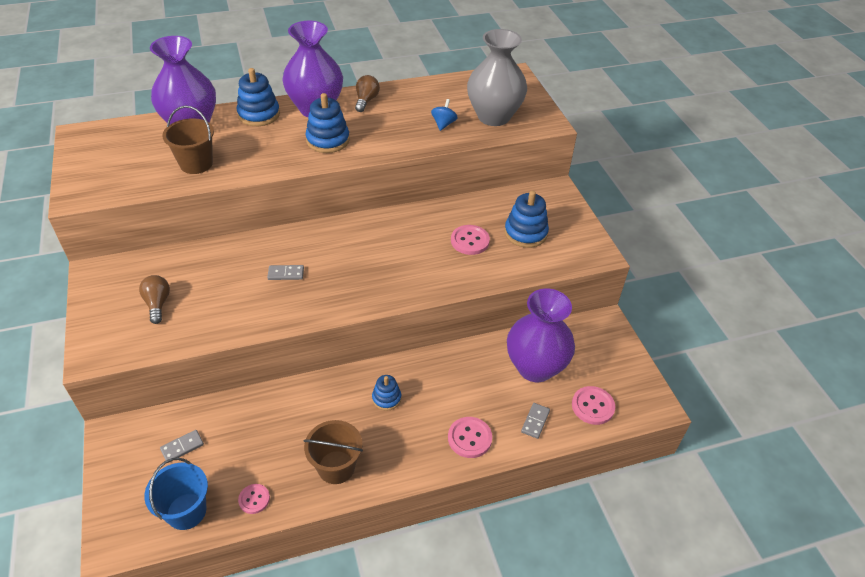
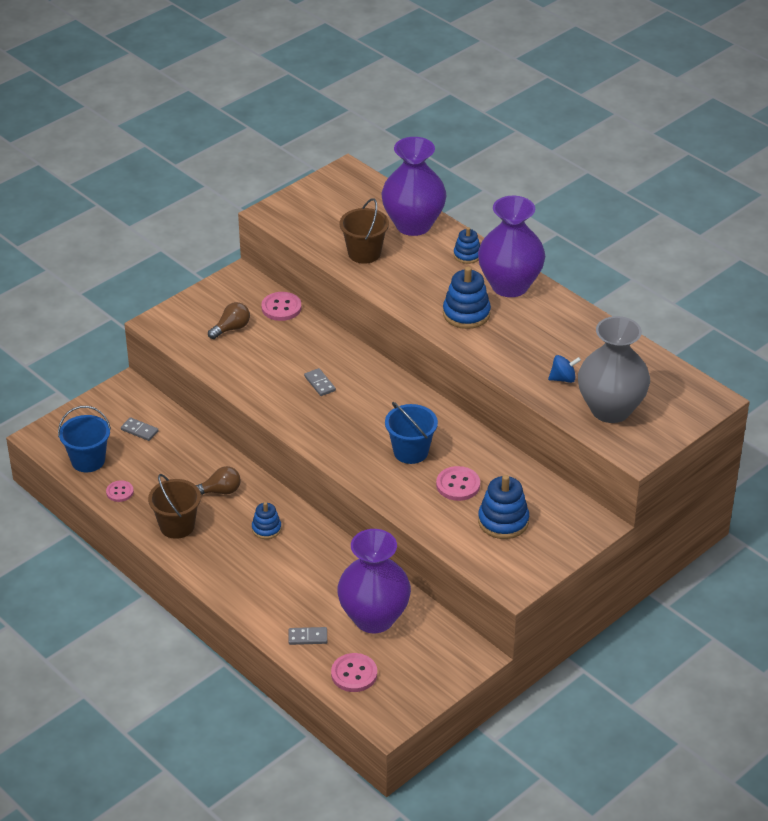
camera: 65 degrees right, 5 degrees down
blue stacking toy [237,68,280,126] -> blue stacking toy [454,227,480,264], size x0.61
brown light bulb [355,75,380,112] -> brown light bulb moved to [196,466,241,495]
pink button [448,417,492,458] -> pink button moved to [261,292,301,321]
none -> blue bucket [385,402,438,464]

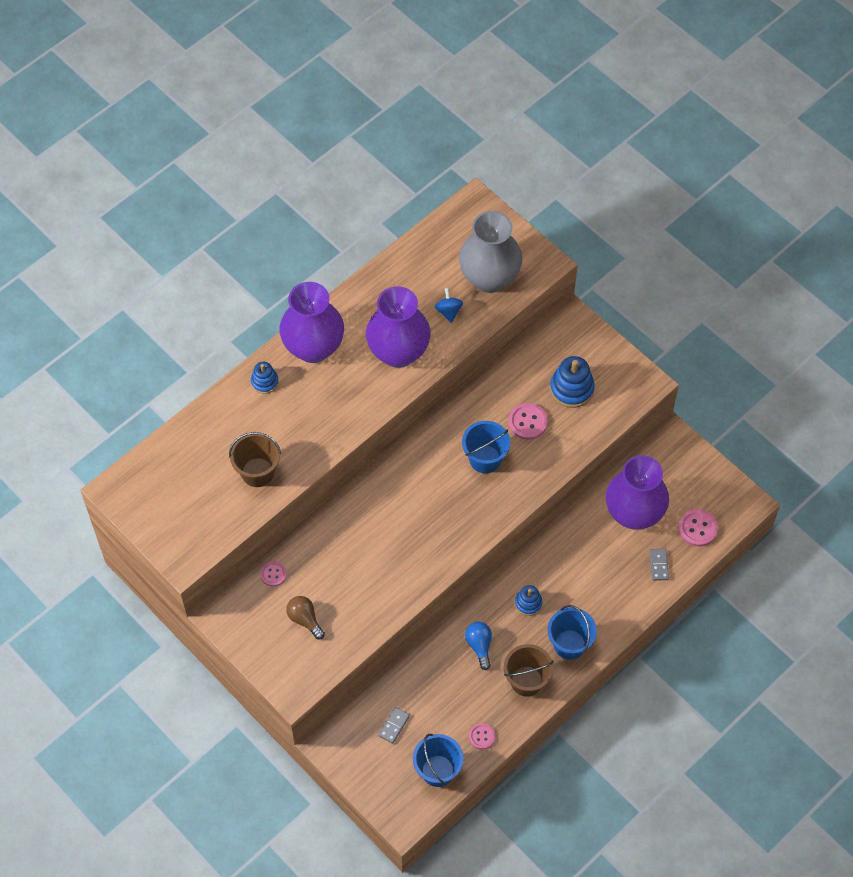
camera: 90 degrees left, 20 degrees up
brown light bulb [196,466,241,495] -> blue light bulb [465,622,492,670]
pink button [261,292,301,321] -> pink button [260,561,287,587], size x0.64
grey domino [304,368,336,396] -> none
purple vase [382,137,446,236] -> purple vase moved to [366,286,431,368]
blue stacking toy [443,267,491,329] -> none
none -> blue bucket [548,605,597,660]

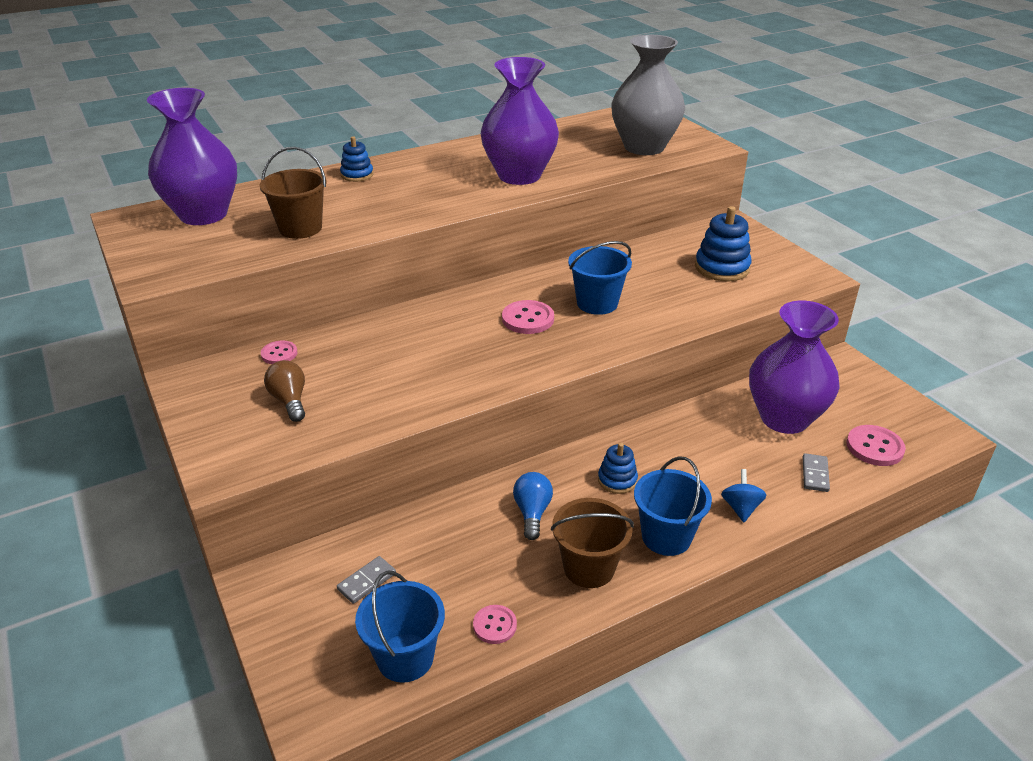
camera: 15 degrees right, 25 degrees down
purple vase [279,282,344,363] -> purple vase moved to [147,88,237,225]
blue spinning top [435,288,463,323] -> blue spinning top moved to [721,469,766,522]
pink button [508,403,548,440] -> pink button moved to [502,300,554,334]

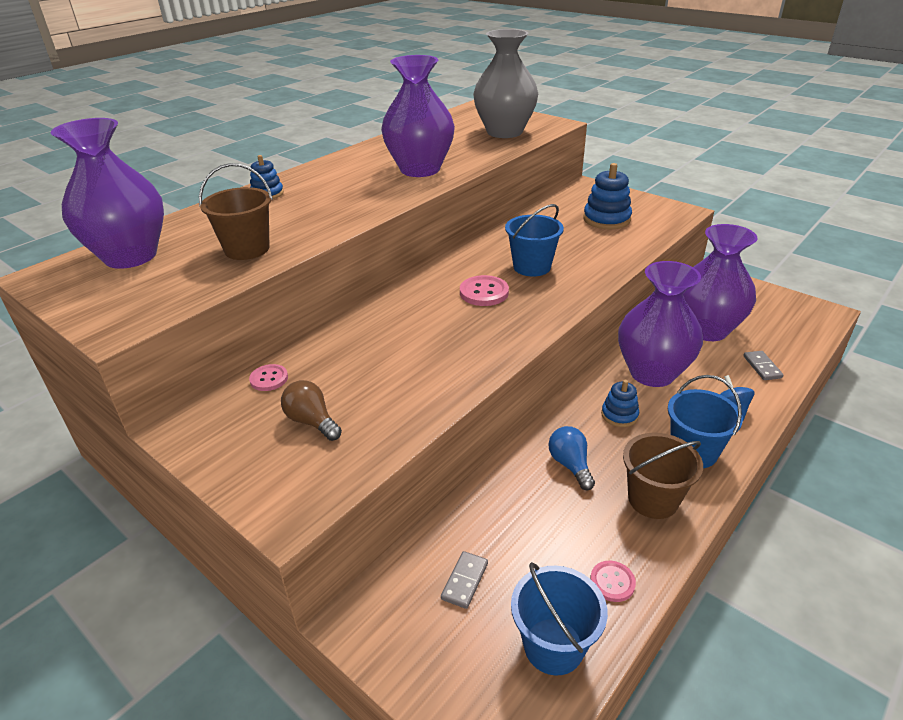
camera: 20 degrees left, 0 degrees up
pink button [846,425,906,466] -> none
none -> purple vase [618,261,703,387]

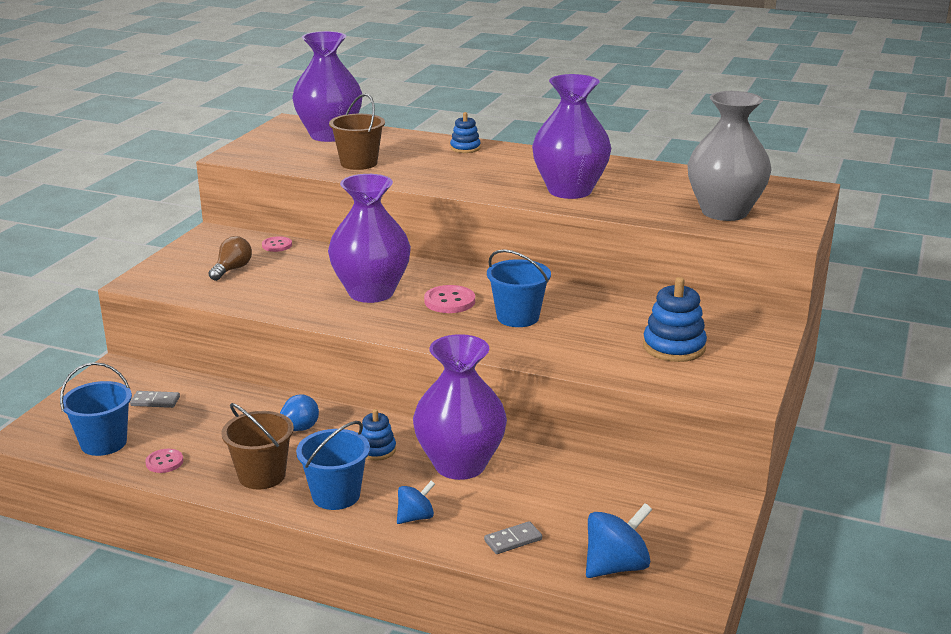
camera: 70 degrees right, 10 degrees down
purple vase [683,224,757,341] -> purple vase moved to [328,174,411,303]
none -> blue spinning top [586,503,652,578]

